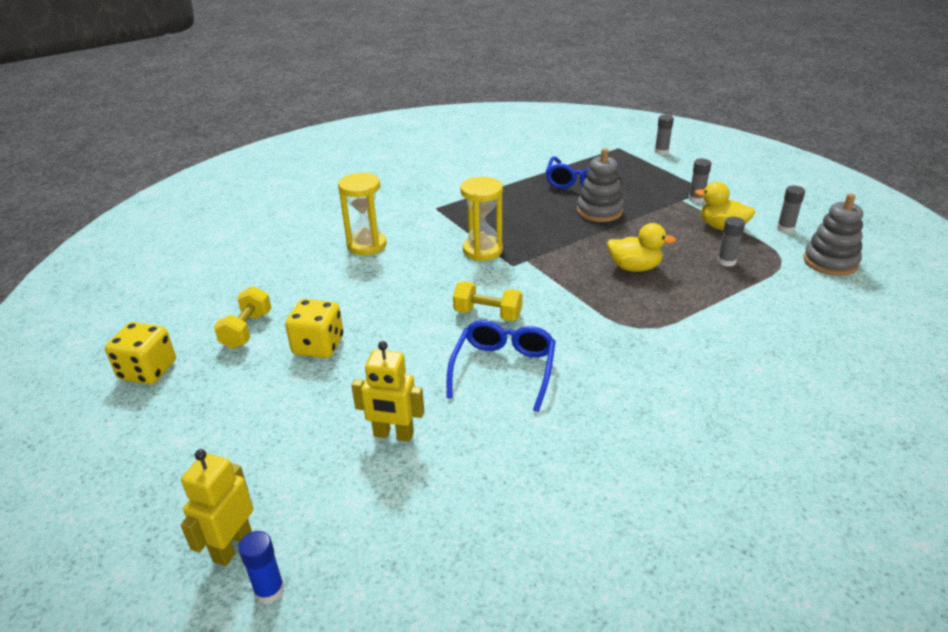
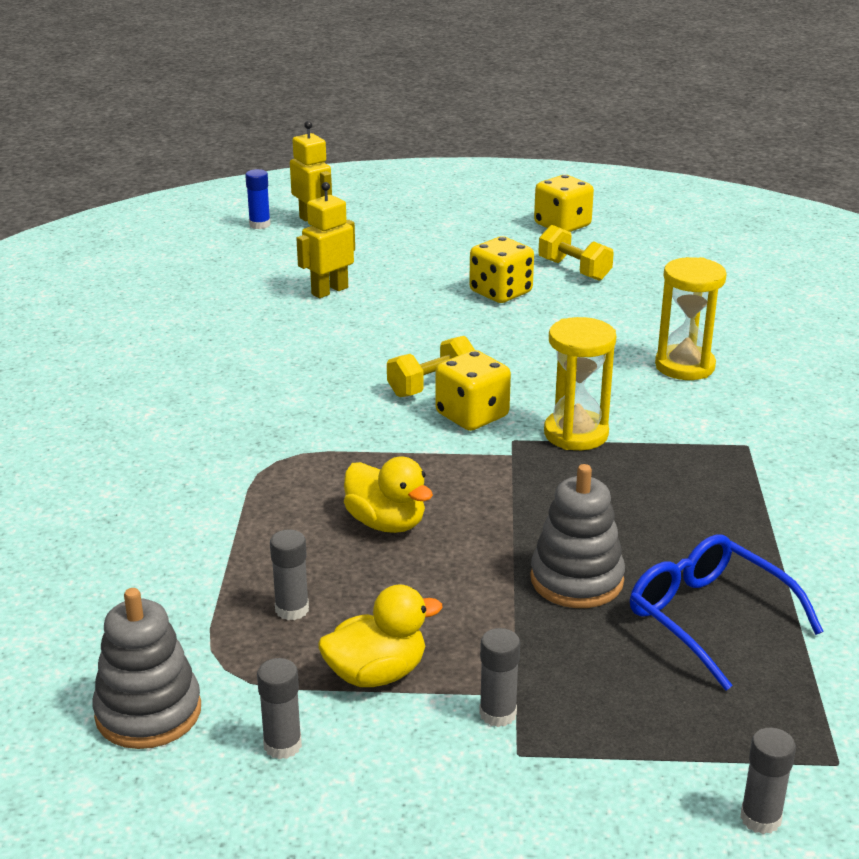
camera: 125 degrees right, 5 degrees down
blue glasses [446,320,556,412] -> none
yellow duck [607,223,676,272] -> yellow duck turned 90 degrees counterclockwise [344,457,433,533]
none -> yellow dice [435,350,511,431]

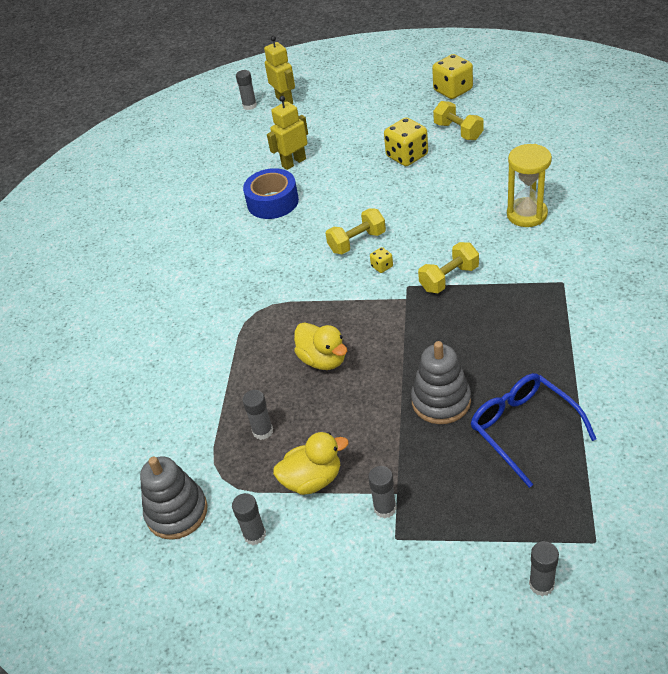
camera: 10 degrees right, 15 degrees up
blue glue stick [245,169,271,229] -> grey glue stick [236,70,257,110]
yellow dice [435,350,511,431] -> yellow dice [370,247,393,273], size x0.46
yellow hourglass [544,317,616,450] -> yellow dumbbell [418,242,479,293]
none -> blue tape [243,168,299,219]

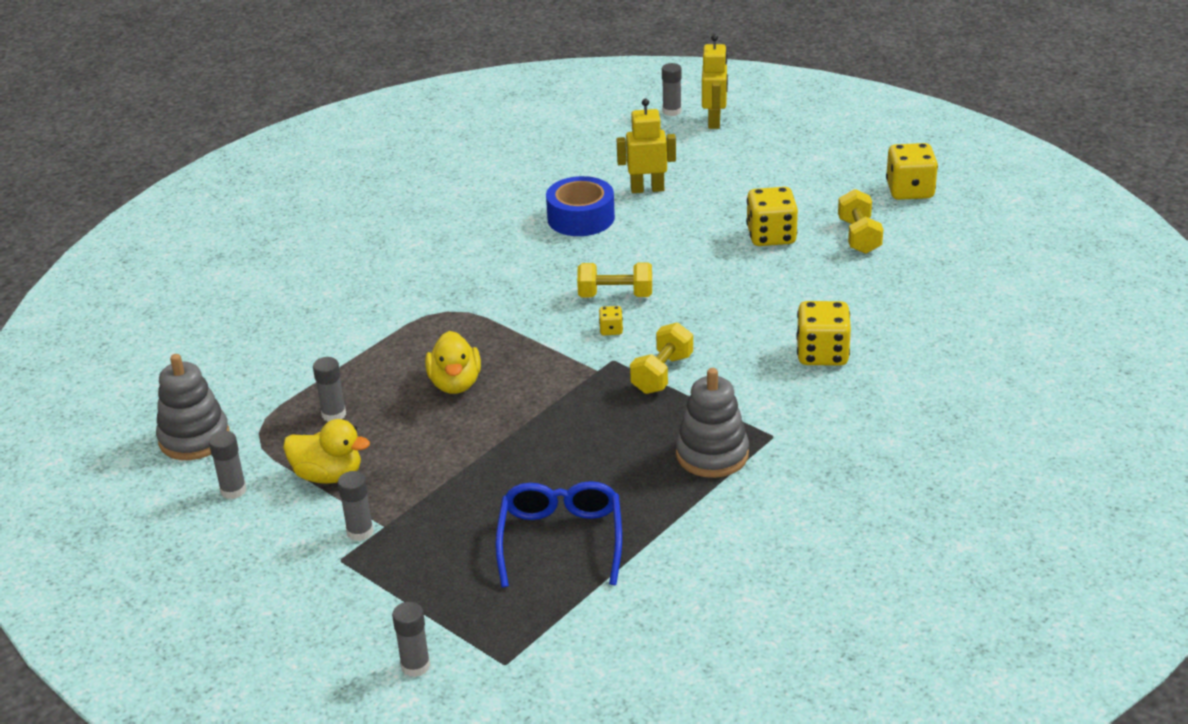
camera: 30 degrees right, 10 degrees down
grey stacking toy [411,341,471,424] -> grey stacking toy moved to [676,368,749,478]
yellow dumbbell [418,242,479,293] -> yellow dumbbell turned 60 degrees counterclockwise [630,323,693,394]
yellow hourglass [507,144,552,227] -> yellow dice [796,301,851,366]

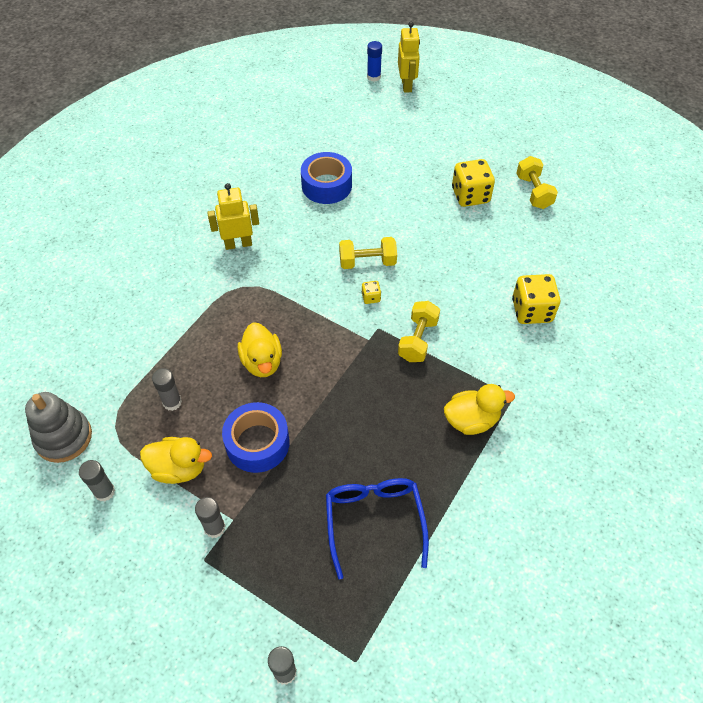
camera: 10 degrees left, 20 degrees up
yellow robot [617,99,676,193] -> yellow robot moved to [207,183,259,250]
grey glue stick [662,63,682,116] -> blue glue stick [367,41,382,81]
grey stacking toy [676,368,749,478] -> yellow duck [444,384,515,435]
yellow dice [886,143,938,200] -> none
none -> blue tape [222,402,289,473]

